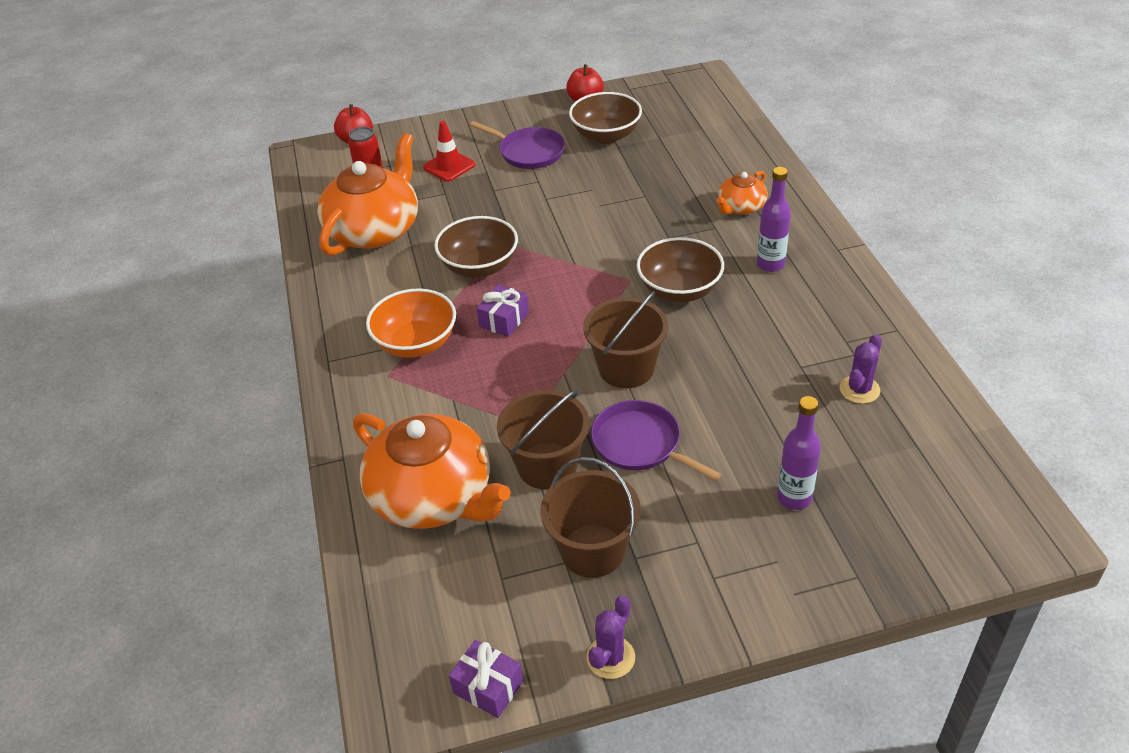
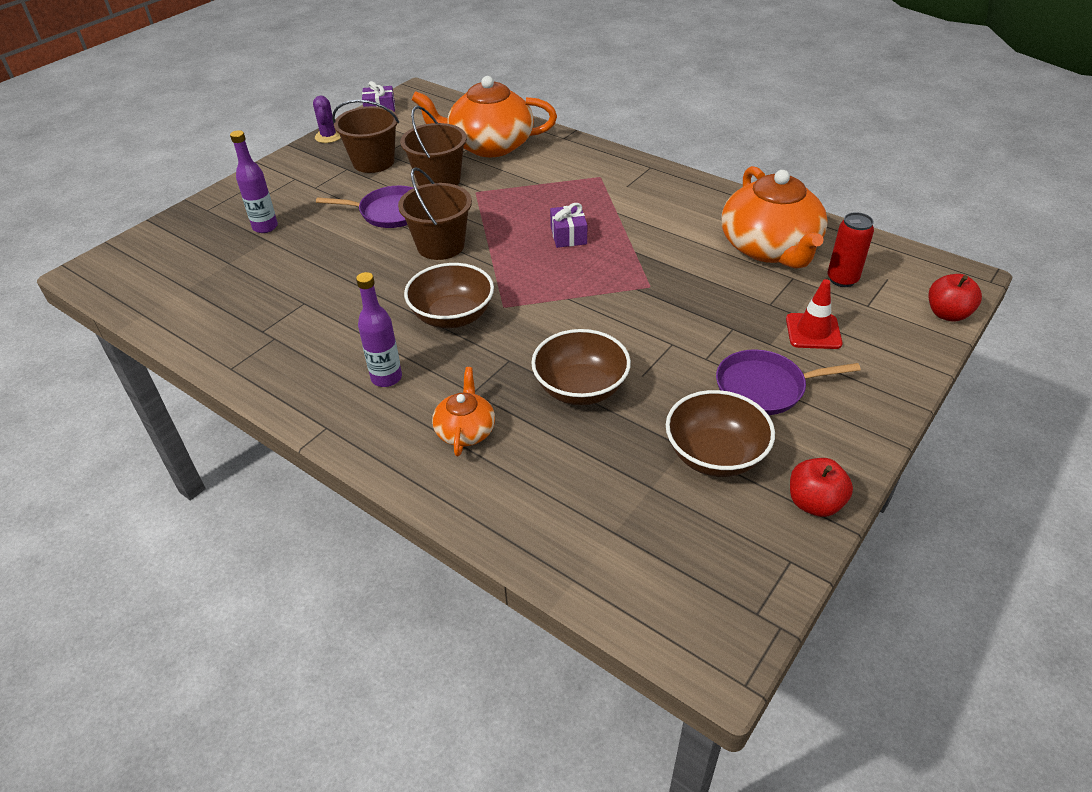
camera: 140 degrees right, 0 degrees up
orange bowl [366,288,456,358] -> none
brown bowl [434,216,518,278] -> brown bowl moved to [531,329,631,405]
purple cactus [840,334,882,404] -> none

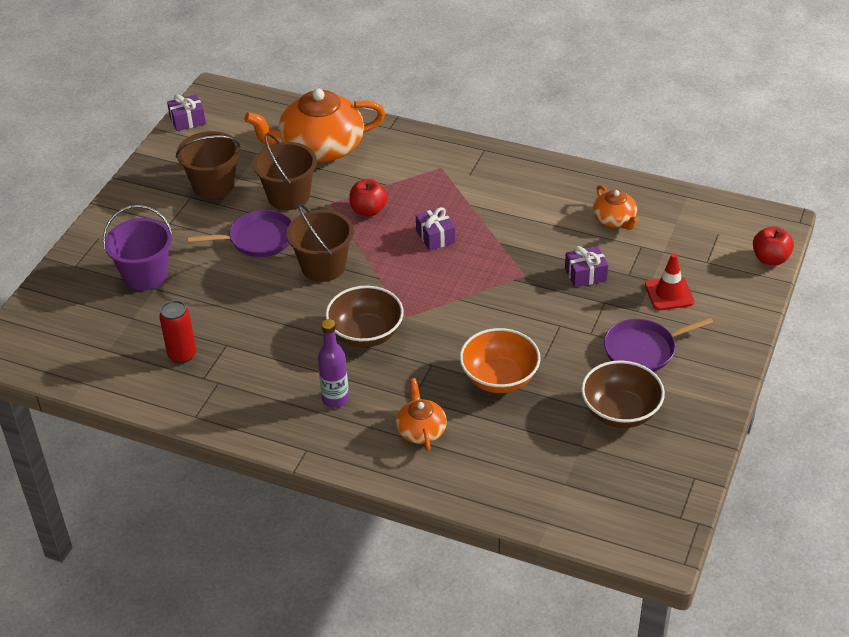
camera: 15 degrees left, 0 degrees up
purple bottle [230,130,278,233] -> purple bucket [103,205,173,290]
purple cactus [313,95,341,143] -> none
brown bowl [531,329,631,405] -> orange bowl [459,328,540,393]
orange teapot [722,166,828,269] -> orange teapot [593,185,638,230], size x0.49
red apple [790,458,853,517] -> red apple moved to [349,179,388,216]
red can [827,212,874,287] -> red can moved to [159,300,196,363]
none -> purple gift [565,246,608,287]

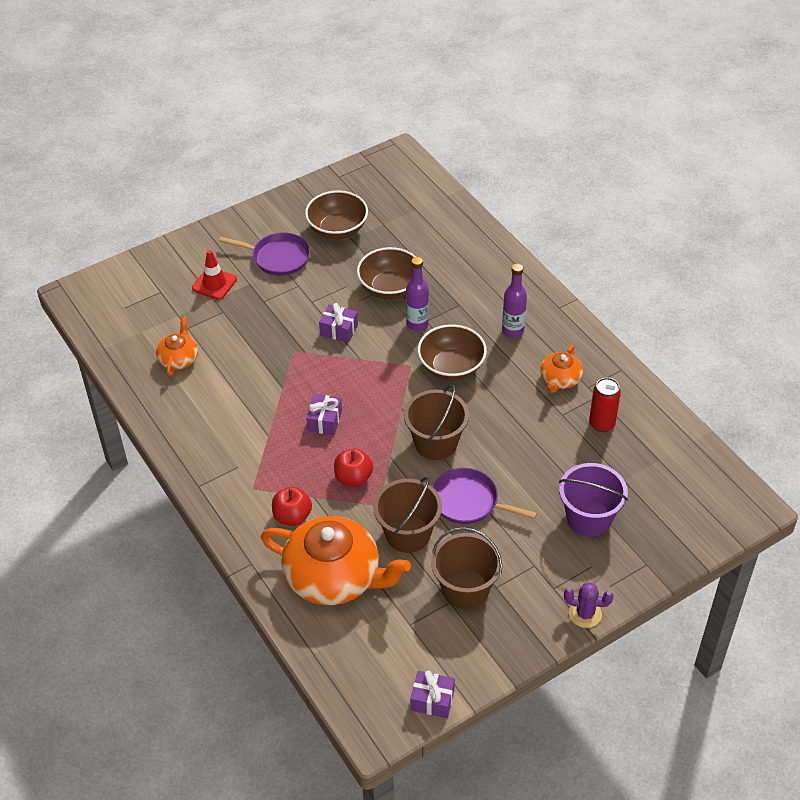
camera: 145 degrees left, 5 degrees up
orange teapot [396,378,447,452] -> orange teapot moved to [540,345,583,393]
orange bowl [459,328,540,393] -> brown bowl [357,247,416,299]
purple gift [565,246,608,287] -> purple gift moved to [319,303,358,343]
red apple [753,226,794,265] -> red apple moved to [272,487,312,526]
none -> purple bottle [406,257,429,331]
none -> purple cactus [564,582,613,628]

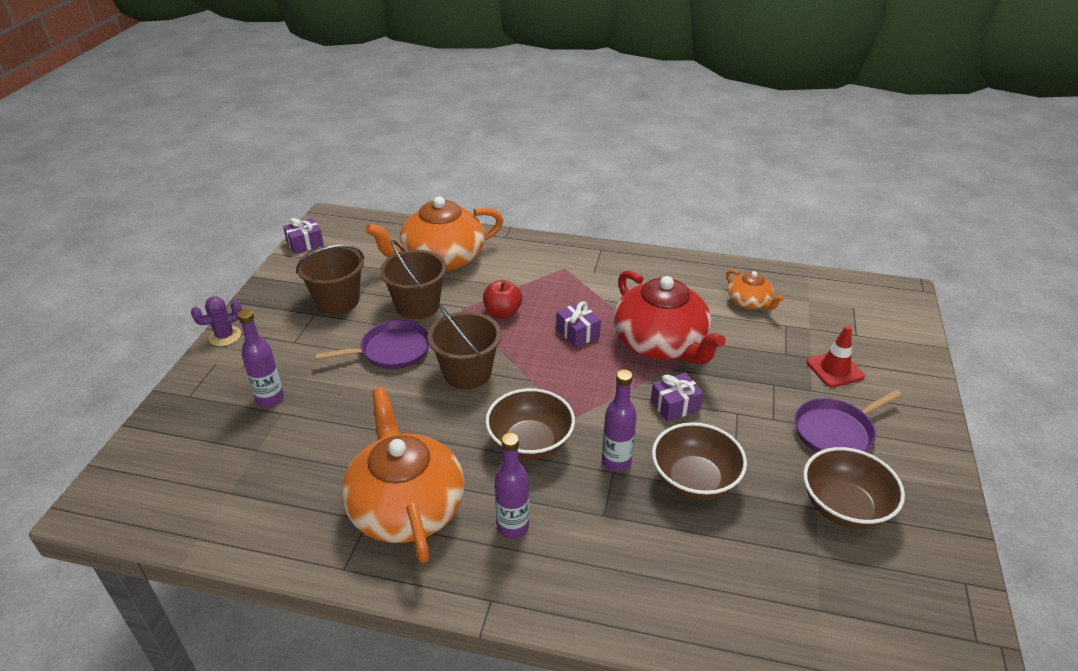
camera: 135 degrees right, 10 degrees down
red apple [272,487,312,526] -> none
orange teapot [540,345,583,393] -> orange teapot [341,388,465,563], size x2.03
purple bucket [559,463,628,537] -> purple bottle [238,309,284,407]
red can [589,378,621,432] -> none
none -> red teapot [614,270,725,365]

